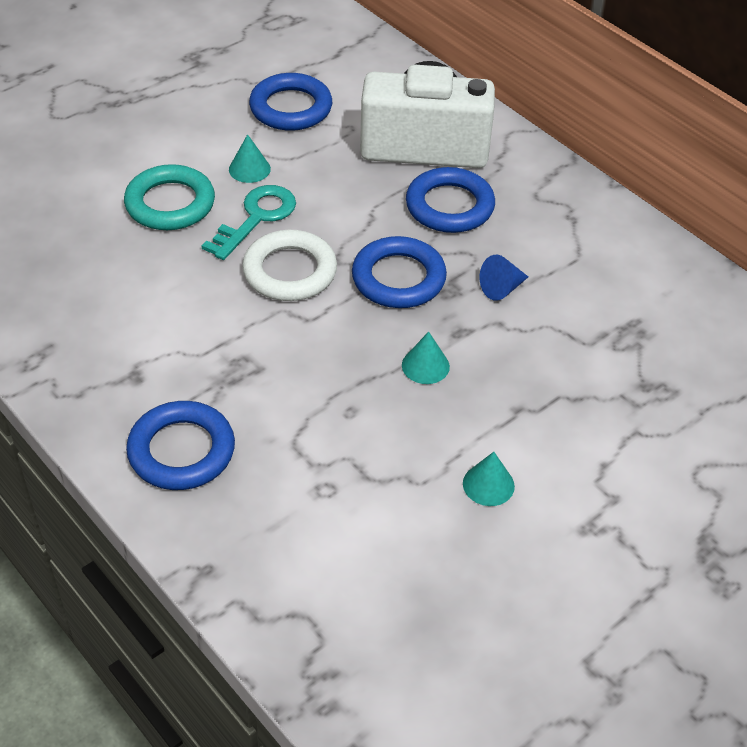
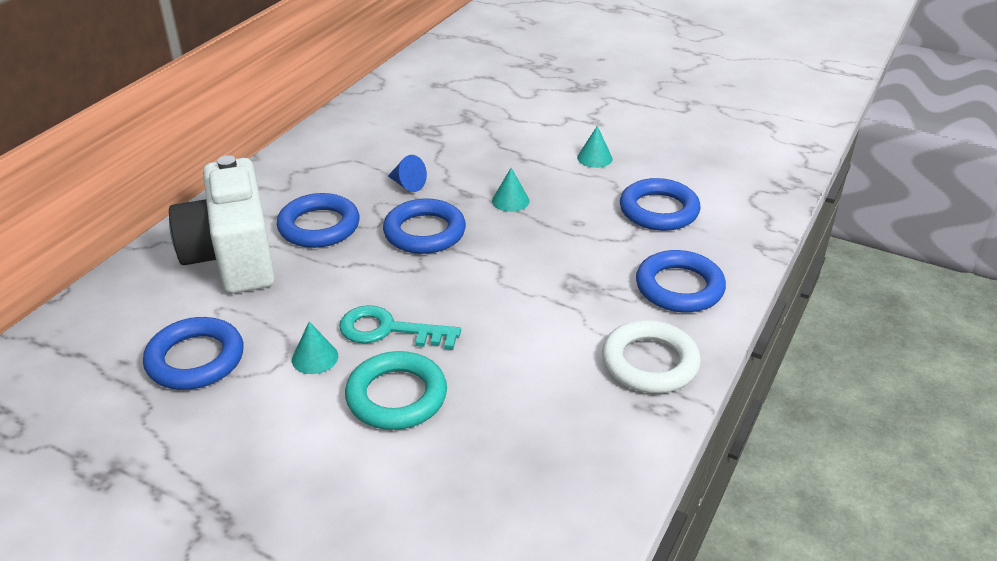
camera: 110 degrees left, 10 degrees down
white ring [242,230,337,301] -> white ring moved to [602,320,701,393]
none -> blue ring [620,178,700,231]

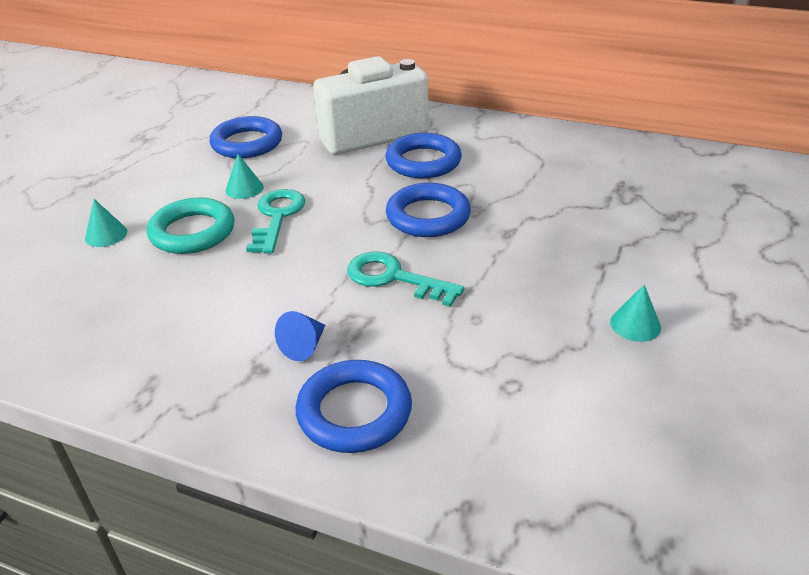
camera: 85 degrees right, 0 degrees up
blue cone [388,155,427,192] -> blue cone moved to [275,311,325,361]
turquoise cone [492,168,530,212] -> turquoise cone moved to [85,199,127,247]
white ring [602,320,701,393] -> none
blue ring [620,178,700,231] -> none
none -> turquoise key [347,251,464,307]

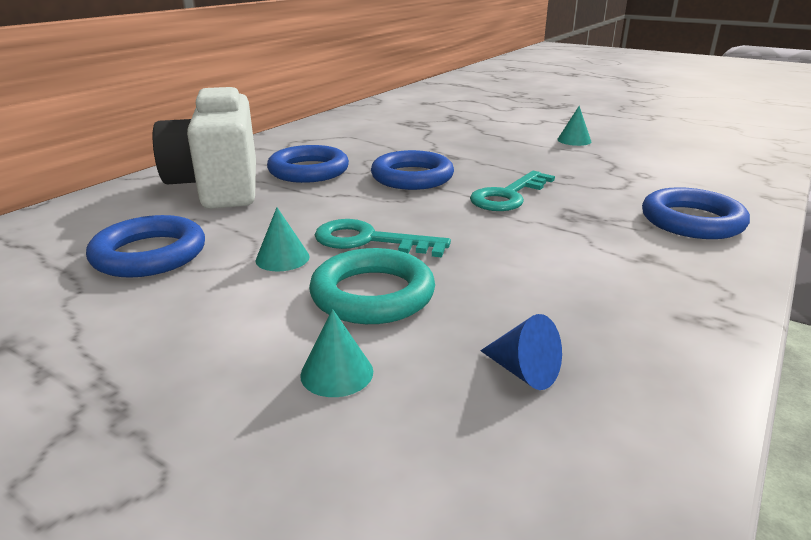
camera: 80 degrees left, 10 degrees down
blue cone [275,311,325,361] -> blue cone moved to [480,314,562,390]

